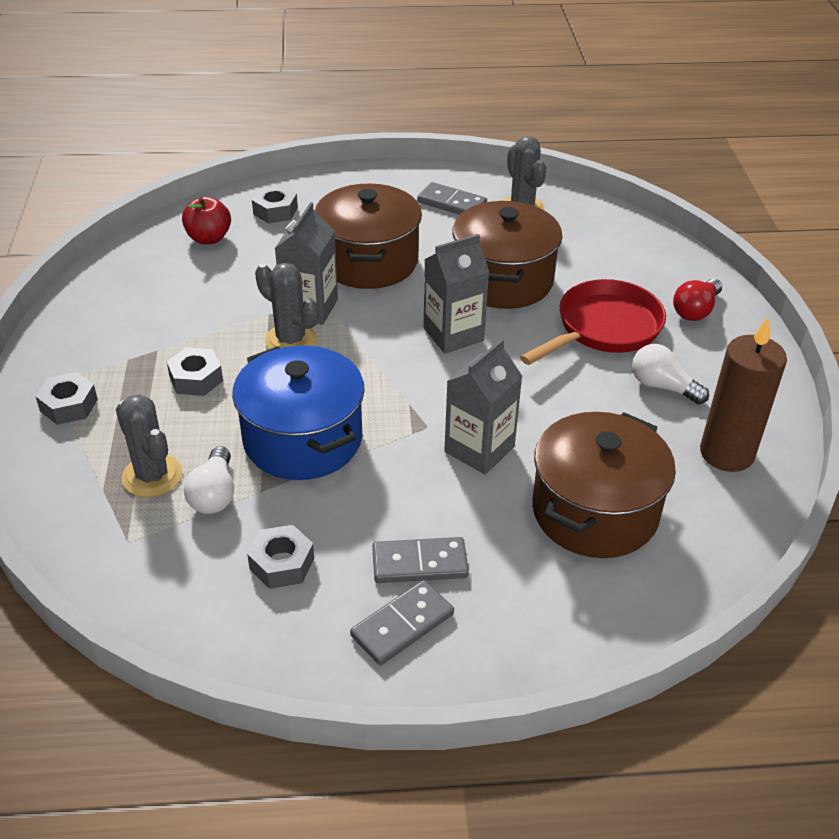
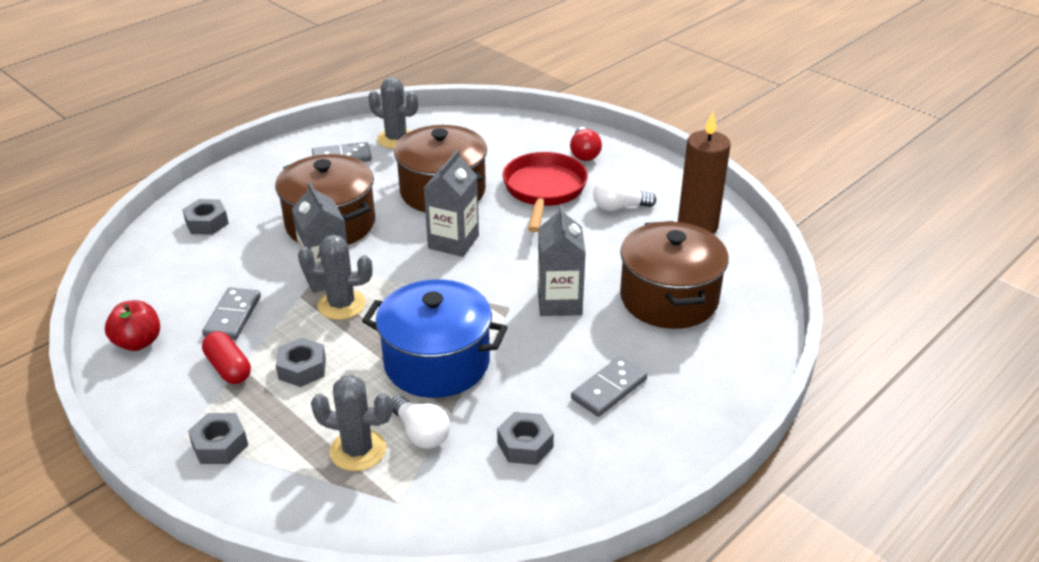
camera: 40 degrees left, 5 degrees down
red apple [182,197,231,244] -> red apple moved to [105,300,160,351]
grey domino [350,580,454,665] -> grey domino moved to [202,287,261,340]
none -> red capsule [202,331,251,384]

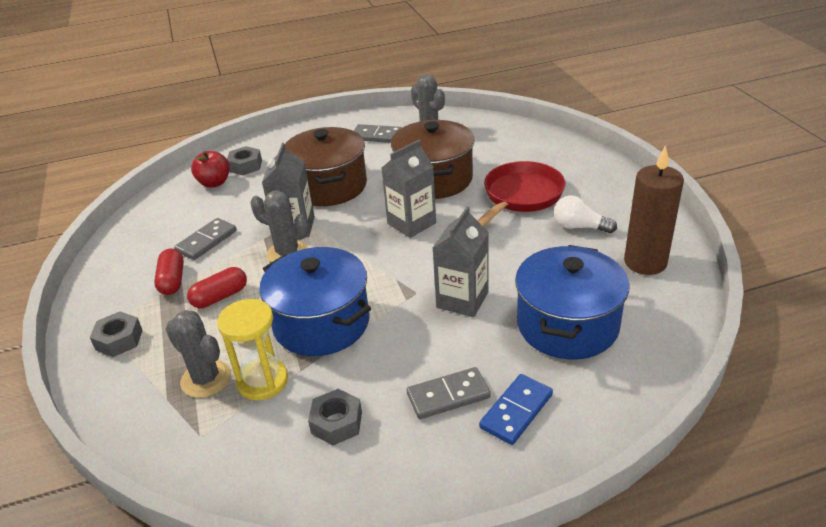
camera: 30 degrees right, 0 degrees up
red apple [105,300,160,351] -> red apple moved to [191,151,230,188]
grey nut [276,338,326,387] -> red capsule [187,267,247,308]
white light bulb [392,396,450,449] -> yellow hourglass [217,299,288,400]
red light bulb [570,127,602,161] -> none
brown pot [620,221,729,329] -> blue pot [515,245,630,359]
none -> blue domino [479,374,553,445]

